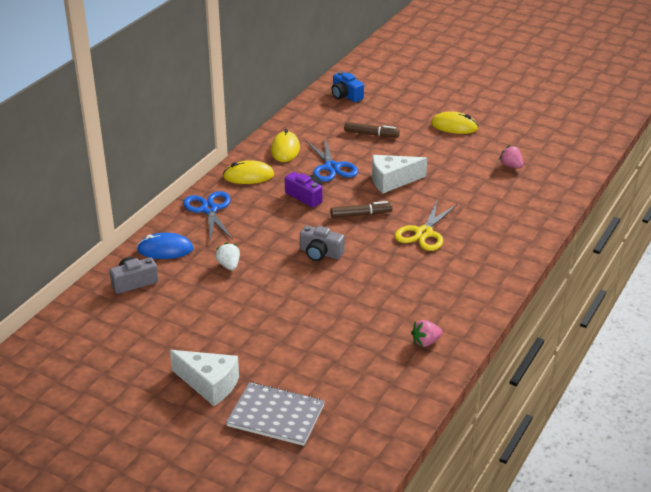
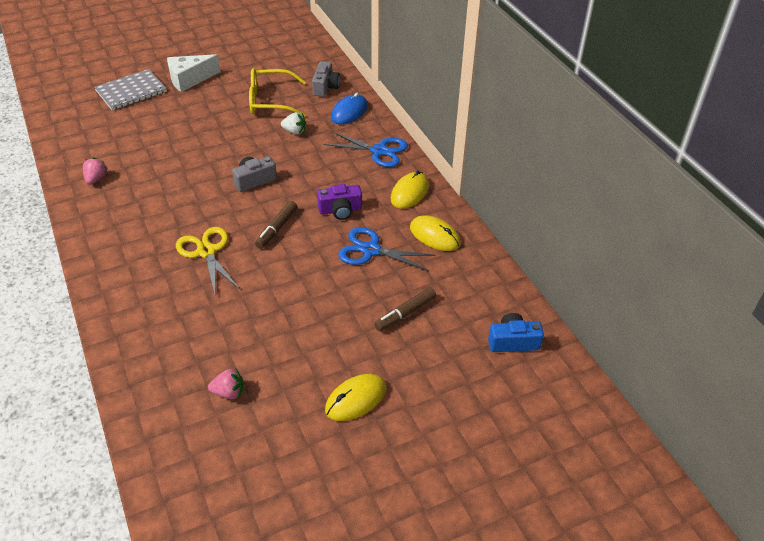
camera: 125 degrees right, 10 degrees up
white cheese [372,155,427,193] -> none
none -> yellow glasses [249,68,306,117]

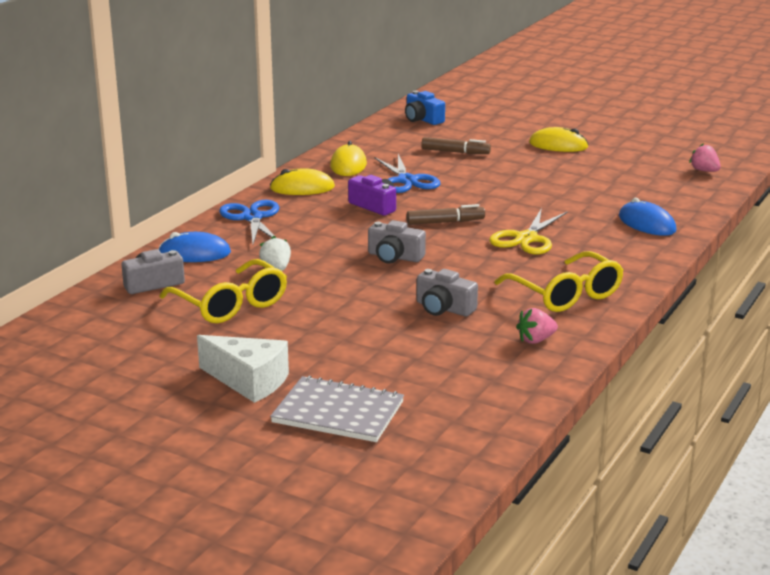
camera: 125 degrees left, 20 degrees down
pink strawberry [208,368,243,399] -> pink strawberry moved to [689,143,721,172]
none -> grey camera [416,269,478,316]
none -> yellow glasses [494,251,624,312]
none -> blue mouse [619,198,677,236]

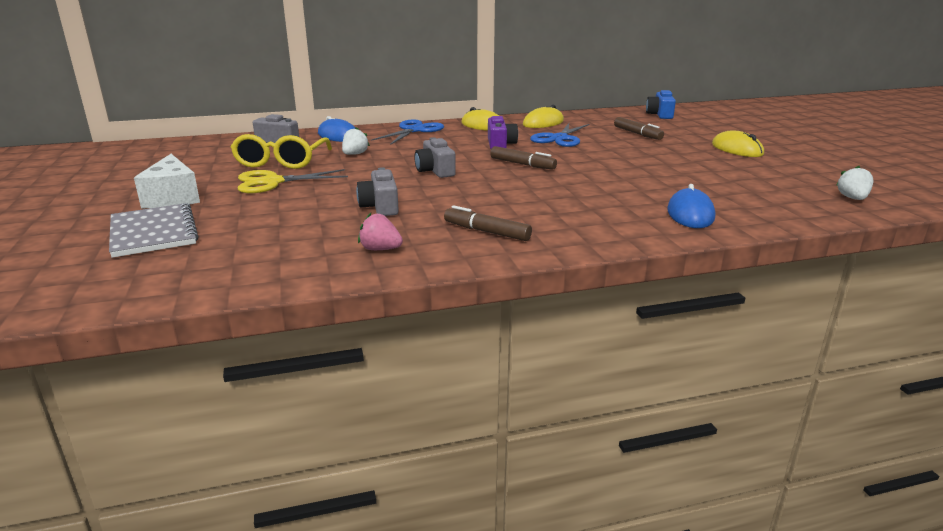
camera: 45 degrees right, 0 degrees up
yellow scissors [489,208,568,254] -> yellow scissors moved to [238,169,348,193]
yellow glasses [494,251,624,312] -> brown marker [444,205,532,241]
pink strawberry [689,143,721,172] -> white strawberry [836,166,873,200]

